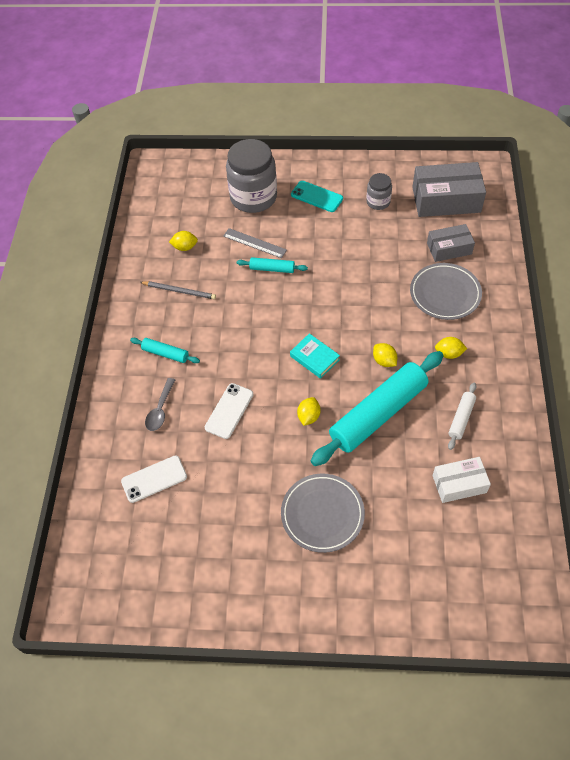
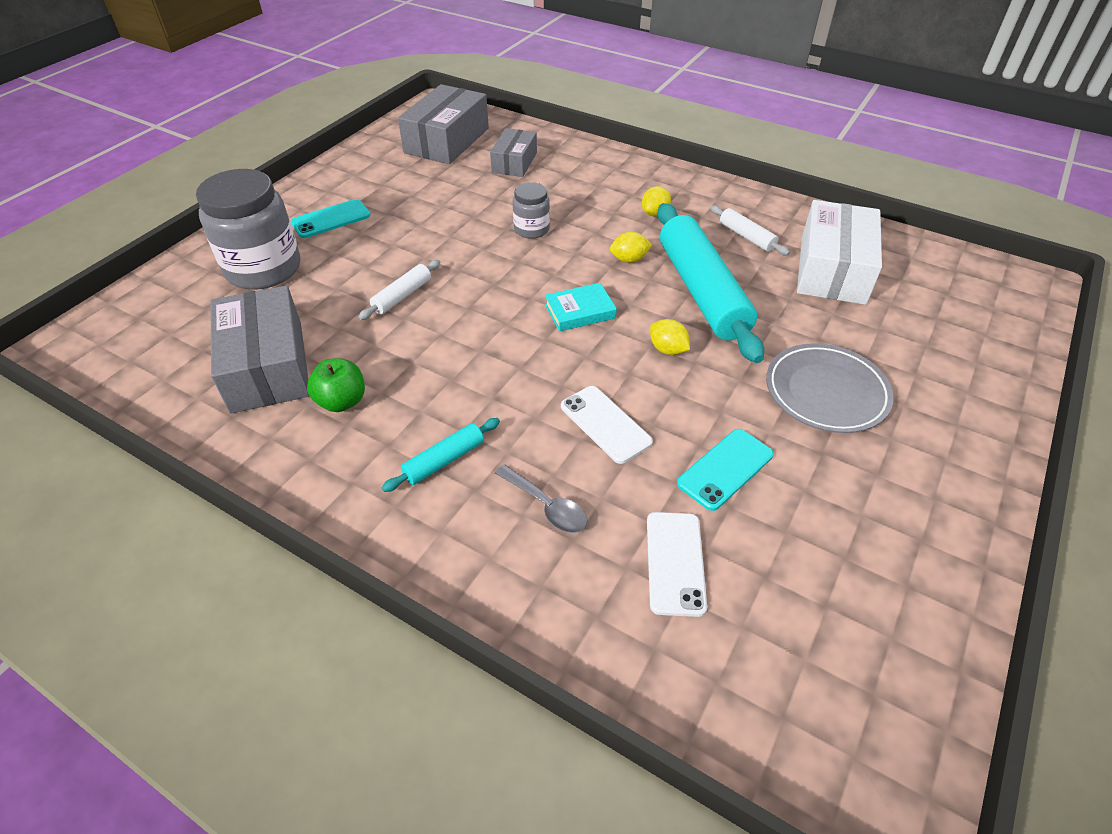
camera: 65 degrees left, 10 degrees down
grey pencil [140,281,216,299] -> green apple [307,358,365,412]
yellow lemon [169,231,198,251] -> grey box [210,286,309,414]
grey ruler [223,228,287,258] -> none
turquoise rolling pin [237,257,308,273] -> white rolling pin [358,260,440,320]
grey jar [366,173,392,210] -> grey jar moved to [513,182,550,239]
grey plate [410,263,482,320] -> none
white box [433,457,491,503] -> white box [797,200,882,305], size x1.68
none -> turquoise phone [677,429,774,511]

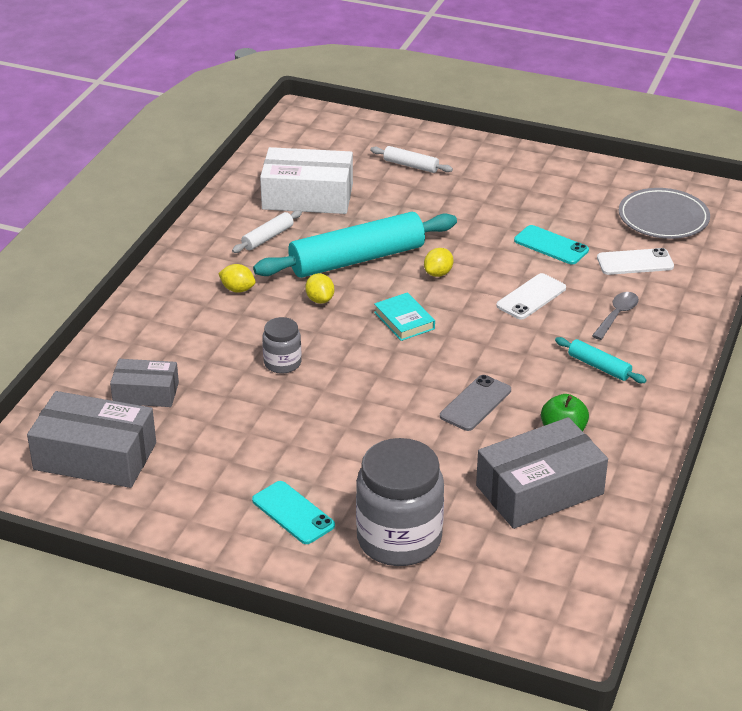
camera: 100 degrees left, 10 degrees down
white rolling pin [358,260,440,320] -> white rolling pin moved to [370,146,453,173]
grey plate [766,343,894,433] -> grey plate moved to [619,188,710,239]
none -> grey phone [440,375,511,431]

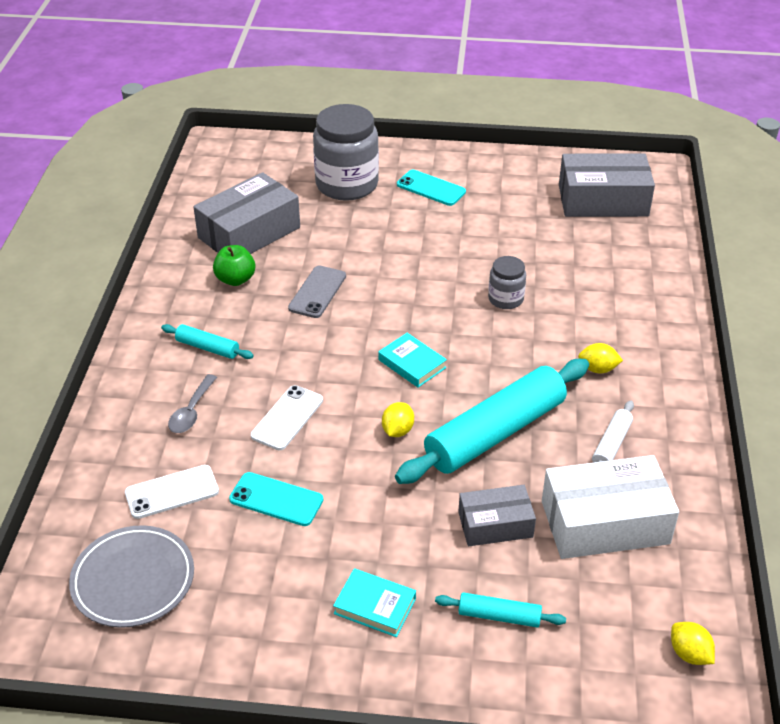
camera: 165 degrees right, 5 degrees up
grey box [110,359,179,407] -> grey box moved to [458,485,536,546]
yellow lemon [305,273,334,304] -> yellow lemon moved to [671,622,715,665]
white rolling pin [370,146,453,173] -> turquoise rolling pin [435,592,566,627]
none -> turquoise book [333,568,416,637]

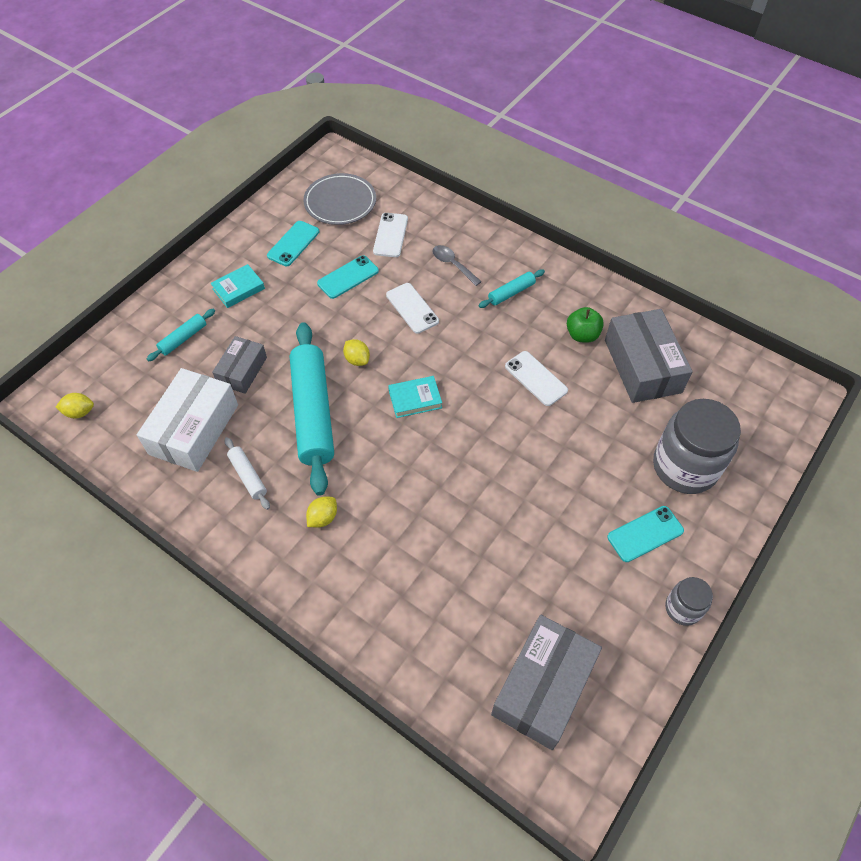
camera: 120 degrees right, 15 degrees up
grey phone [288,265,346,318] -> white phone [505,351,568,406]
grey jar [488,256,526,309] -> grey jar moved to [665,577,713,626]
none -> turquoise phone [267,221,319,266]

